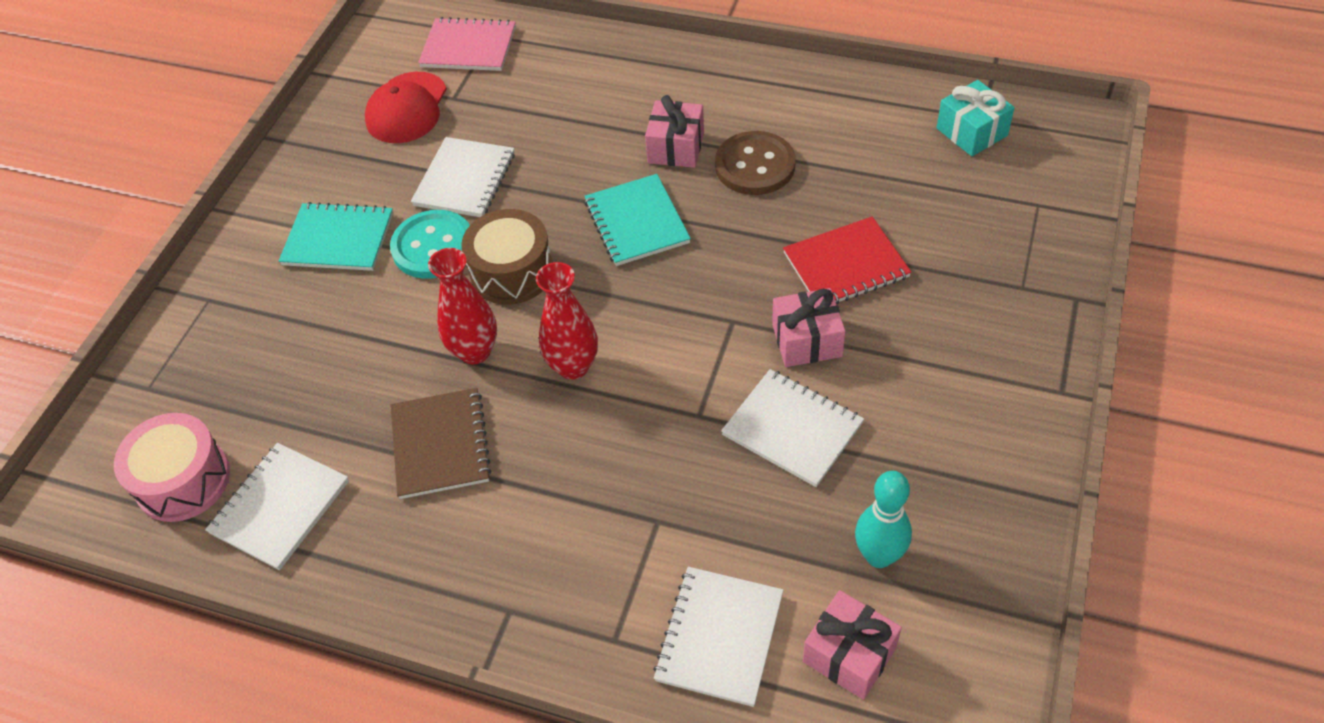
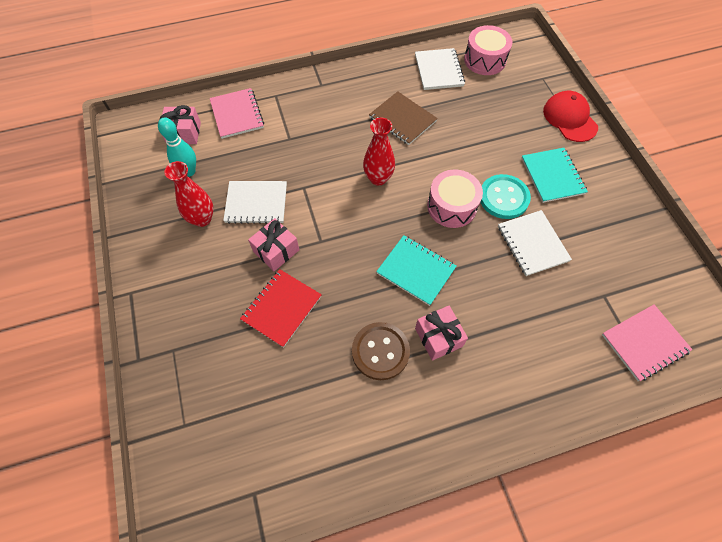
camera: 140 degrees right, 10 degrees up
turquoise notebook [279,202,393,271] -> turquoise notebook turned 75 degrees counterclockwise [521,148,588,203]
red cap [365,72,447,143] -> red cap moved to [543,91,598,142]
red vase [428,248,497,364] -> red vase moved to [164,161,214,227]
brown drum [461,209,553,305] -> pink drum [427,170,483,228]
white notebook [653,567,784,707] -> pink notebook [210,88,264,139]
turquoise gift [936,80,1015,156] -> none

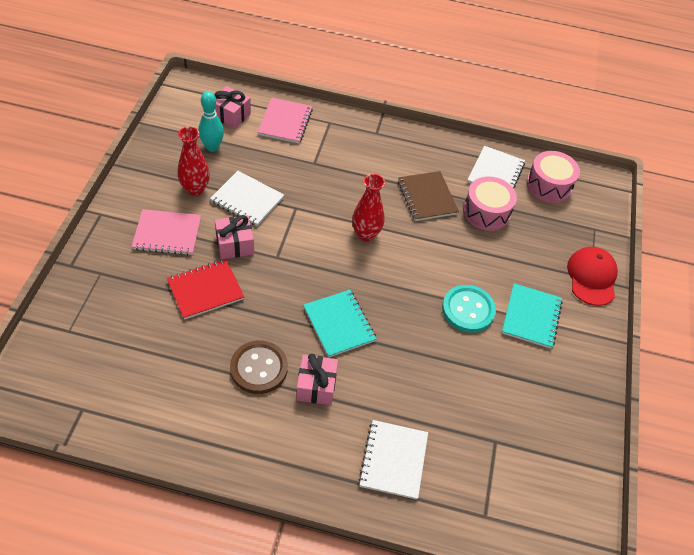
camera: 25 degrees right, 10 degrees down
pink drum [427,170,483,228] -> pink drum moved to [463,176,517,231]
white notebook [498,210,572,276] -> white notebook moved to [358,420,428,500]
pink notebook [602,304,693,381] -> pink notebook moved to [132,209,201,255]

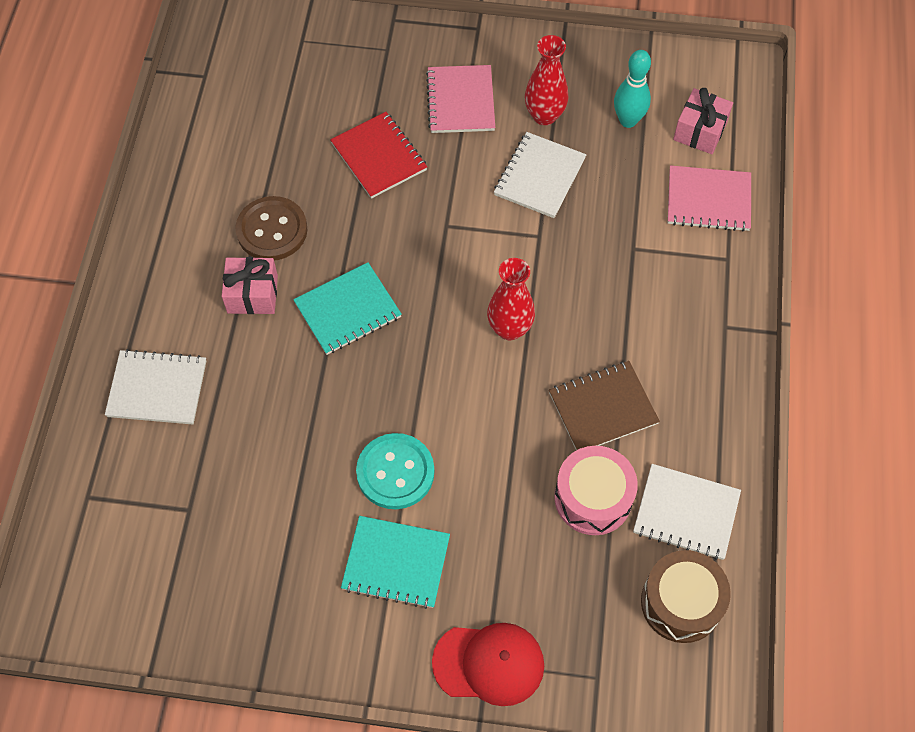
camera: 90 degrees right, 10 degrees up
pink gift [215,215,254,259] -> none
pink drum [526,151,580,203] -> brown drum [641,550,731,643]

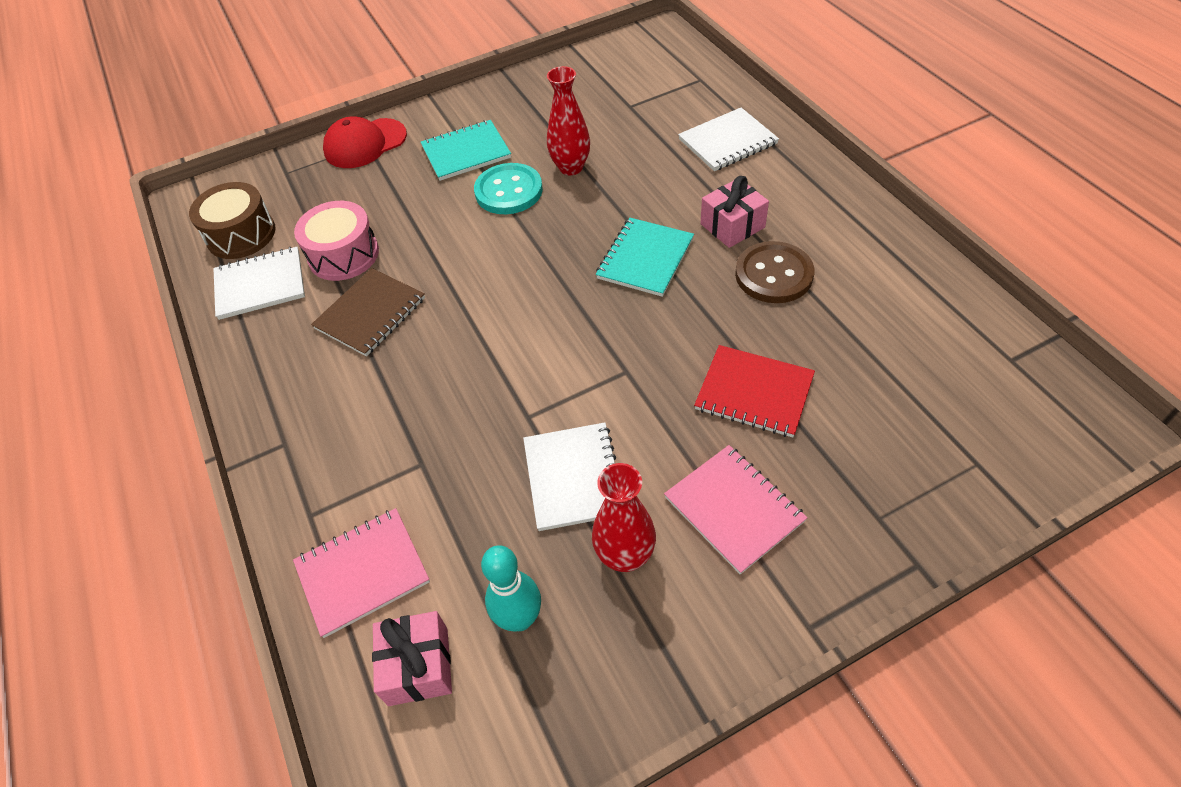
camera: 150 degrees right, 10 degrees down
red vase [487,258,535,340] -> red vase moved to [547,66,590,175]

